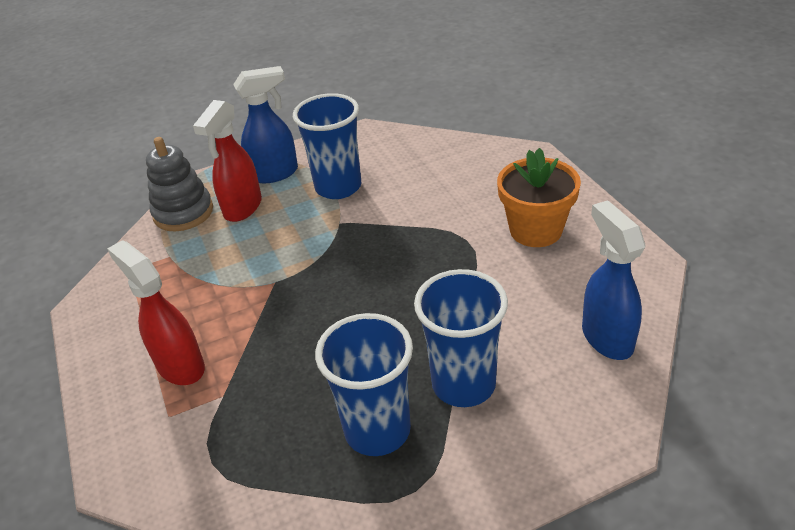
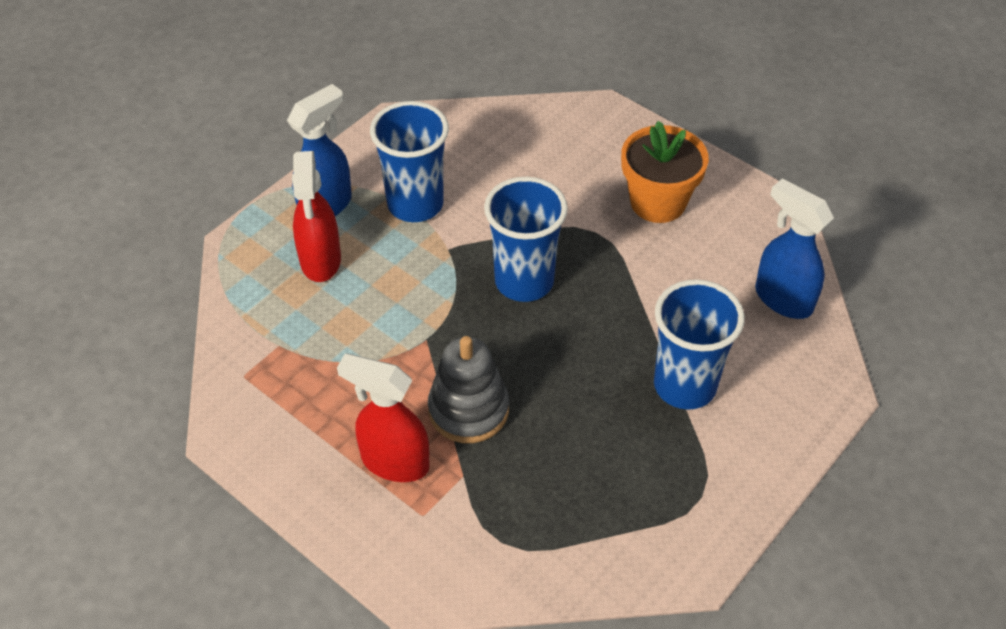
camera: 30 degrees left, 10 degrees up
grey stacking toy [146,137,213,231] -> grey stacking toy moved to [428,336,509,443]
blue cup [315,313,413,456] -> blue cup moved to [484,177,568,302]

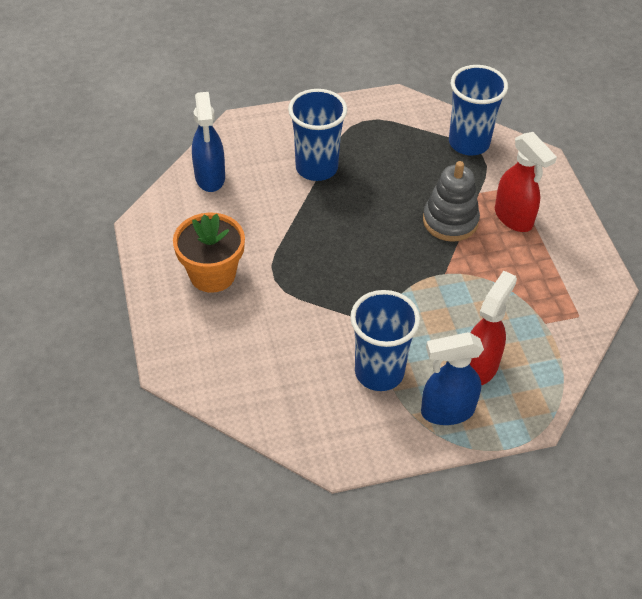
camera: 145 degrees left, 0 degrees up
blue cup [484,177,568,302] -> blue cup moved to [449,65,508,156]

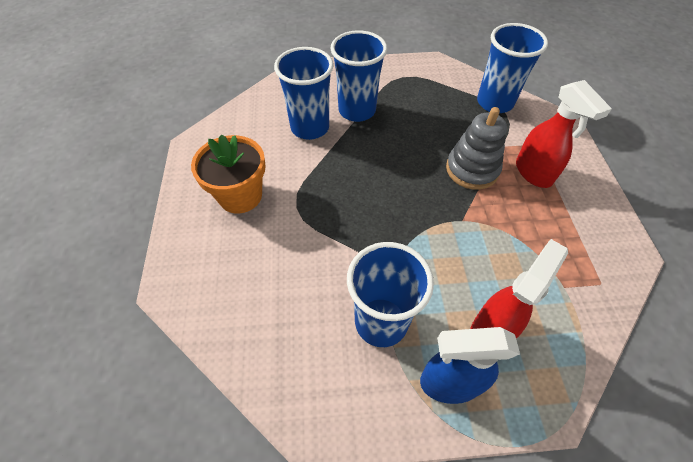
camera: 10 degrees right, 5 degrees up
blue spray bottle [192,92,225,192] -> none
none -> blue cup [274,47,334,140]

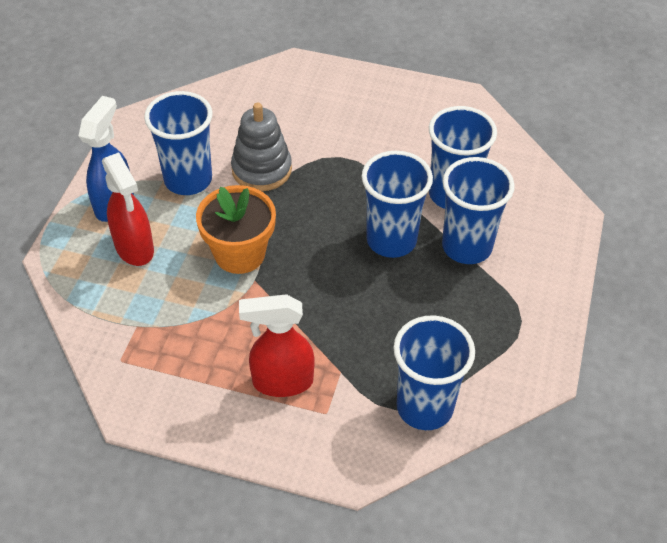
camera: 110 degrees right, 5 degrees down
orange flower pot [191,134,266,214] -> orange flower pot moved to [196,185,276,274]
grey stacking toy [446,107,507,190] -> grey stacking toy moved to [231,102,292,191]
none -> blue cup [361,151,433,258]

